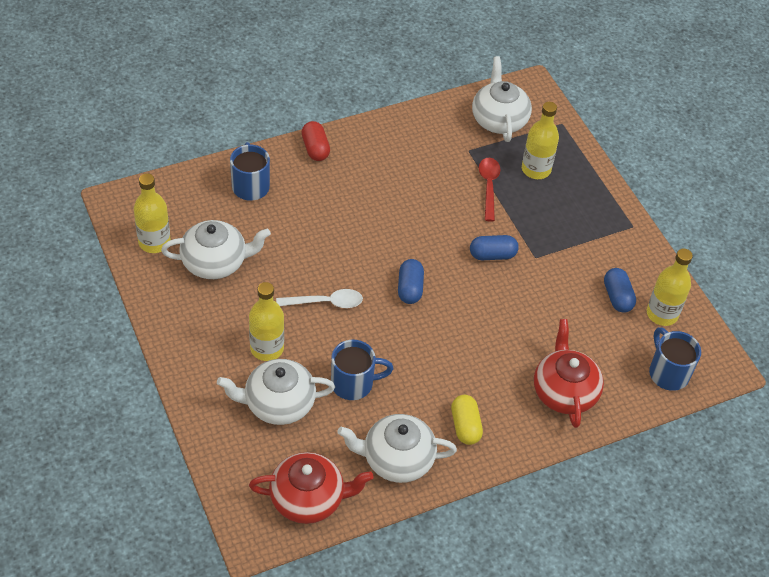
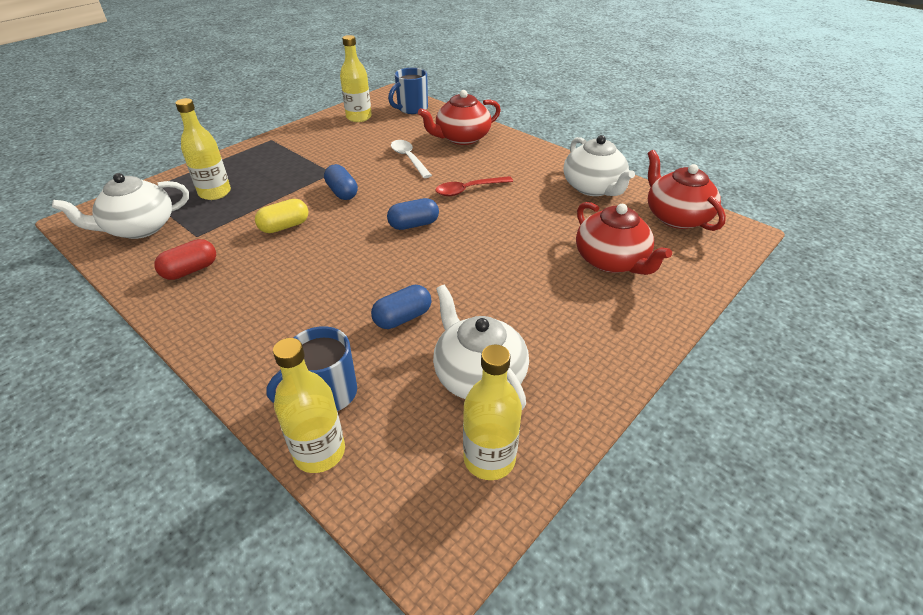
camera: 110 degrees left, 10 degrees down
white teapot [217,359,335,425] -> red teapot [576,202,672,275]
yellow bottle [249,282,284,361] -> yellow bottle moved to [273,338,345,473]
white spoon [276,289,363,308] -> white spoon moved to [391,140,432,178]
red capsule [302,121,330,161] -> red capsule moved to [154,239,216,280]
blue mug [331,340,394,400] -> none
yellow capsule [451,395,483,445] -> yellow capsule moved to [255,199,308,233]
red spoon [479,158,501,221] -> red spoon moved to [435,176,513,196]
blue capsule [604,268,636,313] -> blue capsule moved to [371,285,431,329]

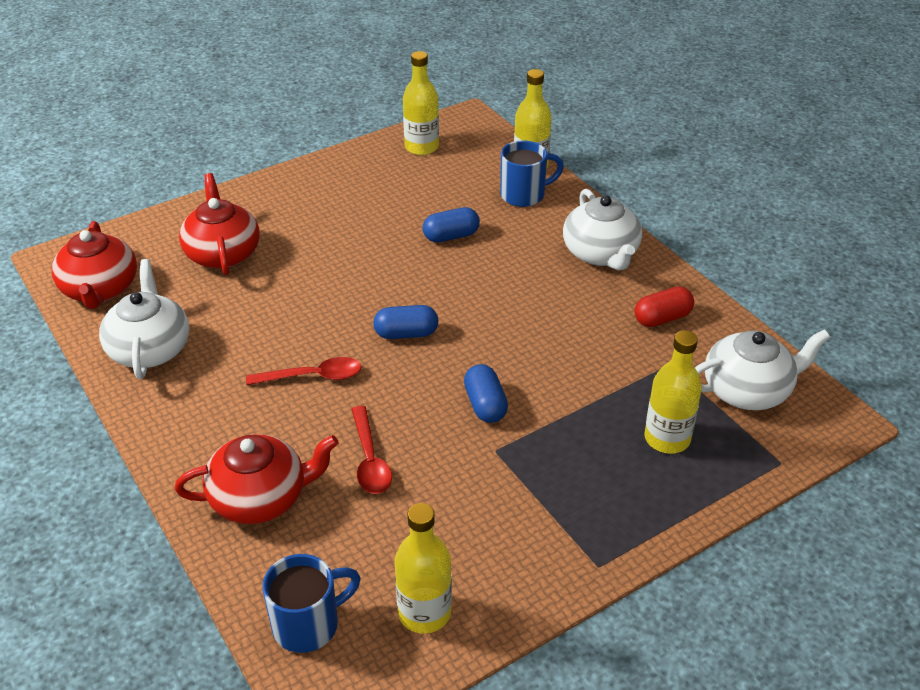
camera: 165 degrees left, 0 degrees up
yellow capsule [255,199,308,233] -> none
white spoon [391,140,432,178] -> red spoon [351,406,392,494]
white teapot [433,285,529,410] -> white teapot moved to [563,189,642,271]

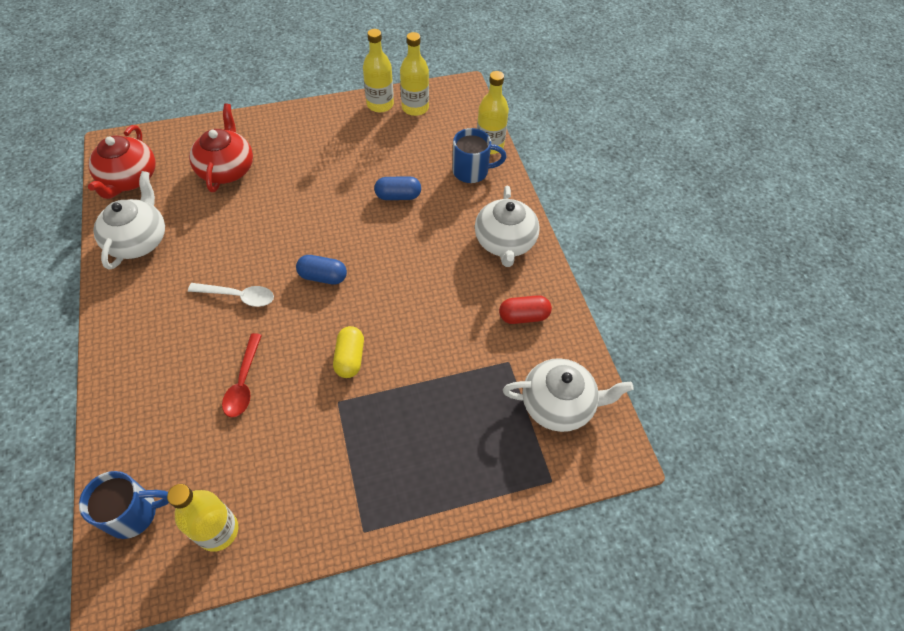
camera: 15 degrees right, 15 degrees up
red teapot [175,434,339,524] -> none
red spoon [246,357,362,385] -> white spoon [188,283,274,307]
blue capsule [464,364,508,423] -> yellow capsule [333,326,364,378]
yellow bottle [645,330,702,454] -> yellow bottle moved to [363,29,394,112]

